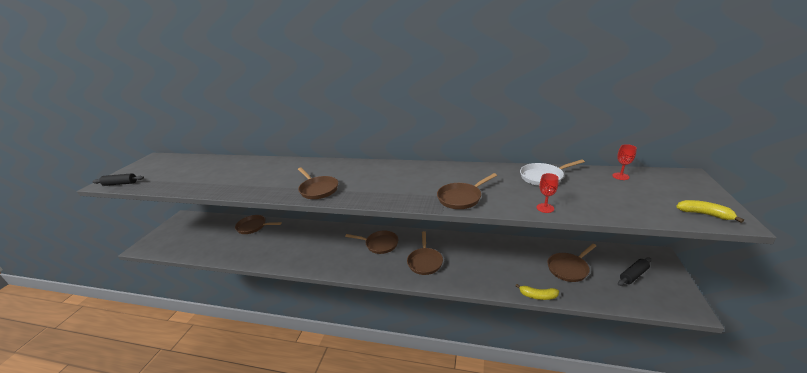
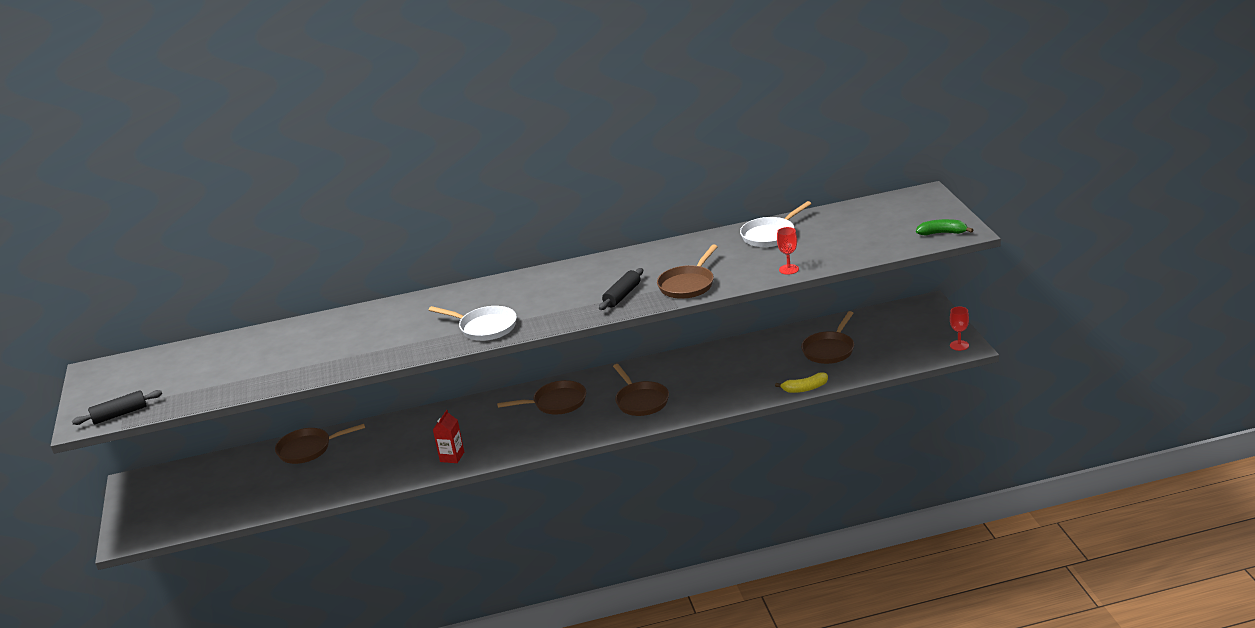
camera: 25 degrees left, 0 degrees up
brown pan [298,167,338,199] -> white pan [429,306,517,341]
red goblet [612,144,637,180] -> red goblet moved to [950,307,969,351]
black rolling pin [618,258,651,286] -> black rolling pin moved to [599,268,643,310]
yellow banana [676,200,744,223] -> green banana [916,219,973,235]
none -> red carton [433,410,464,463]

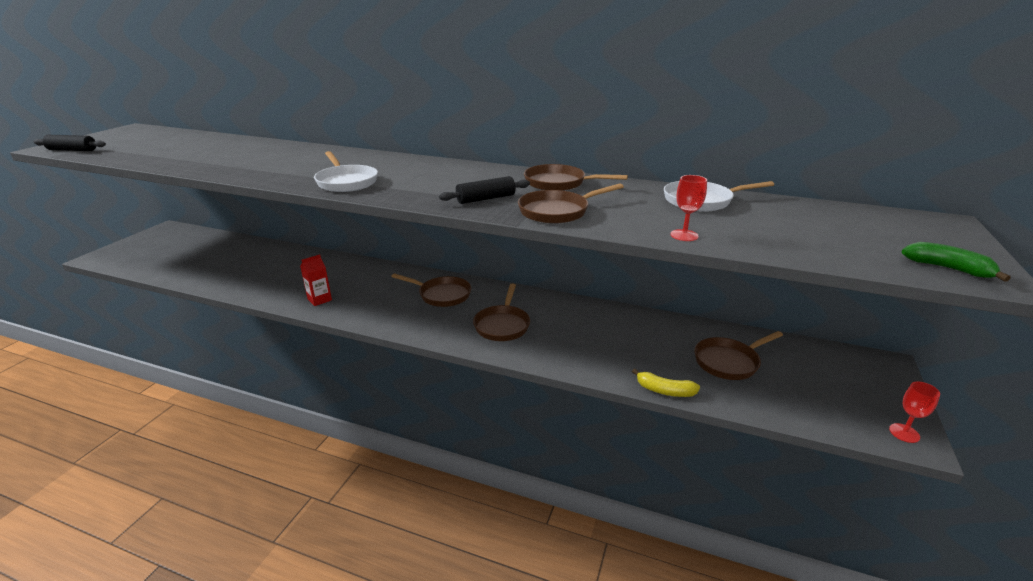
camera: 30 degrees right, 0 degrees up
brown pan [275,424,365,464] -> brown pan moved to [524,164,628,191]

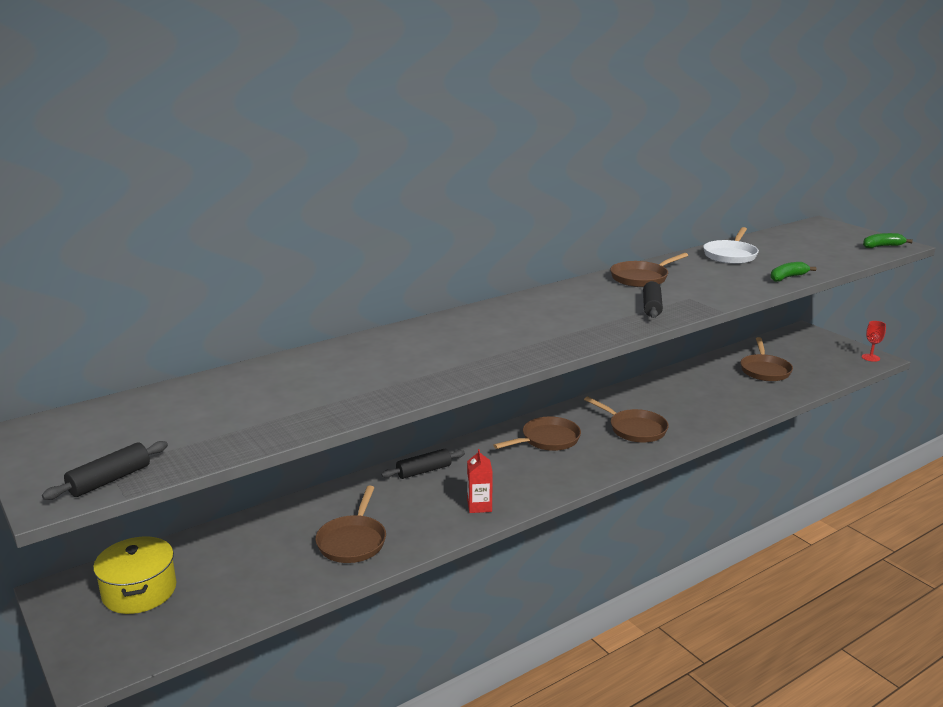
camera: 55 degrees left, 5 degrees down
white pan [314,151,378,192] -> none
brown pan [518,183,624,224] -> brown pan moved to [316,486,386,563]
yellow banana [632,369,700,397] -> none
red goblet [670,175,707,241] -> green banana [770,262,816,282]
none -> yellow pot [93,537,176,614]
none -> black rolling pin [381,449,465,479]

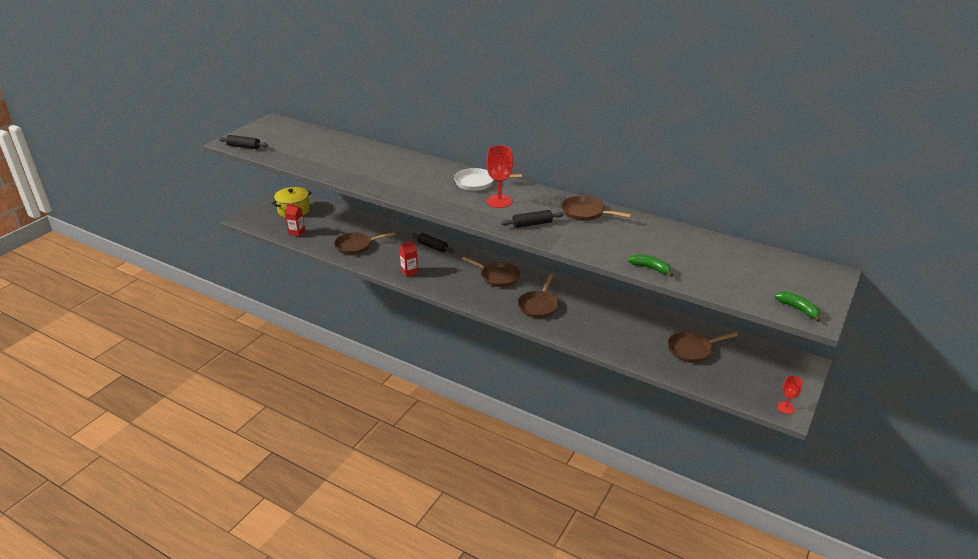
camera: 65 degrees right, 10 degrees up
white pan [703,227,759,264] -> white pan moved to [454,168,522,191]
none -> red carton [285,204,305,237]
none -> red goblet [486,145,513,208]

